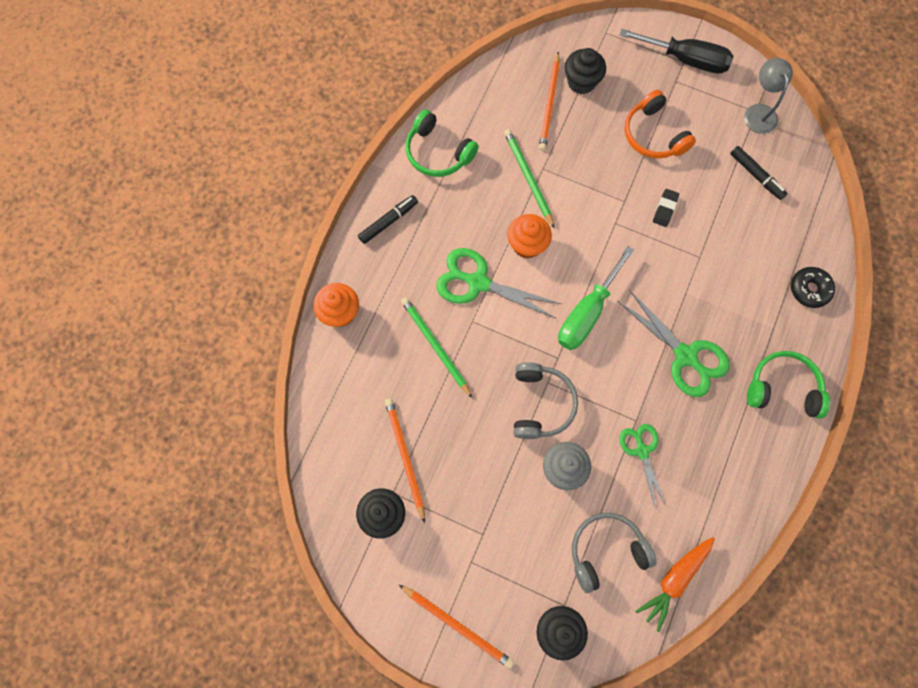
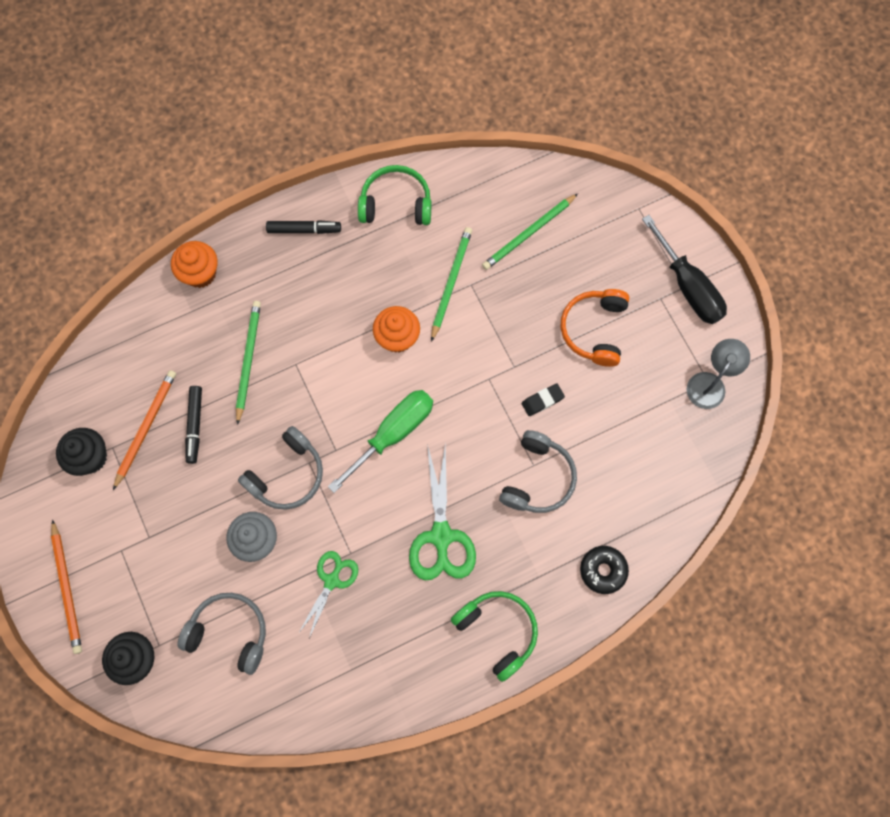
camera: 40 degrees right, 0 degrees up
green headphones [406,109,479,177] -> green headphones turned 105 degrees clockwise [358,165,431,225]
green scissors [437,248,561,318] -> none
orange pencil [539,52,560,151] -> green pencil [482,194,578,270]
green screwdriver [558,246,634,350] -> green screwdriver turned 150 degrees clockwise [328,390,433,493]
black cupcake [565,48,606,94] -> none
orange carrot [635,537,715,632] -> none
black marker [730,146,787,200] -> black marker moved to [185,386,202,464]
none -> grey headphones [499,430,577,513]

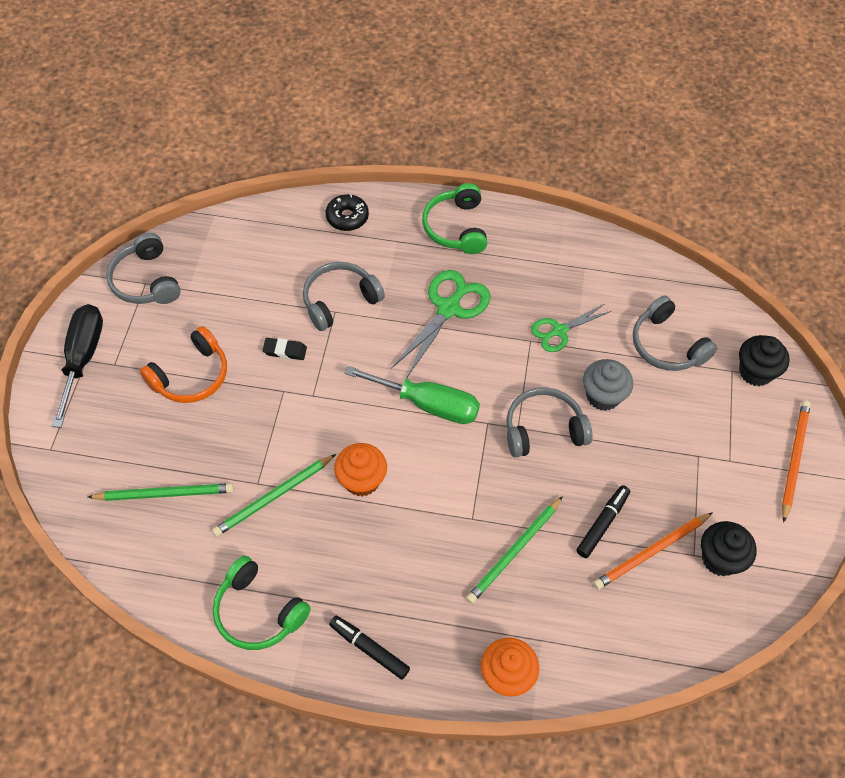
camera: 145 degrees left, 15 degrees down
green screwdriver [328,390,433,493] -> green screwdriver turned 150 degrees counterclockwise [345,366,480,424]
grey lamp [687,339,750,409] -> grey headphones [106,233,181,304]

